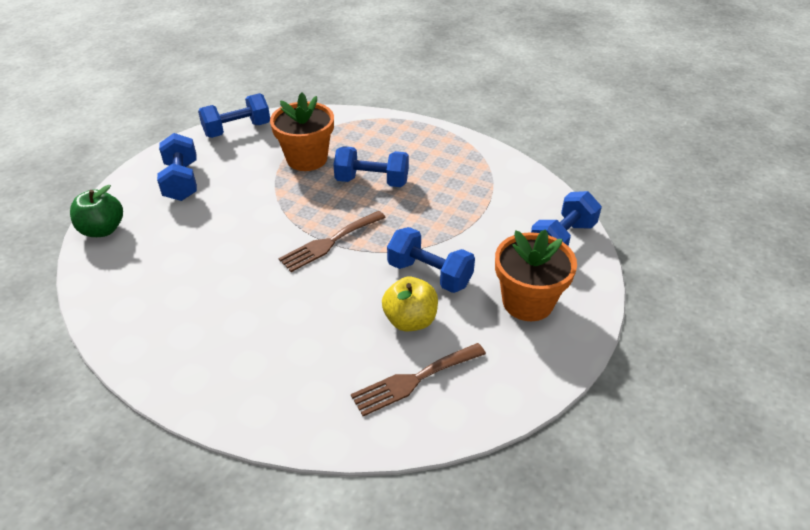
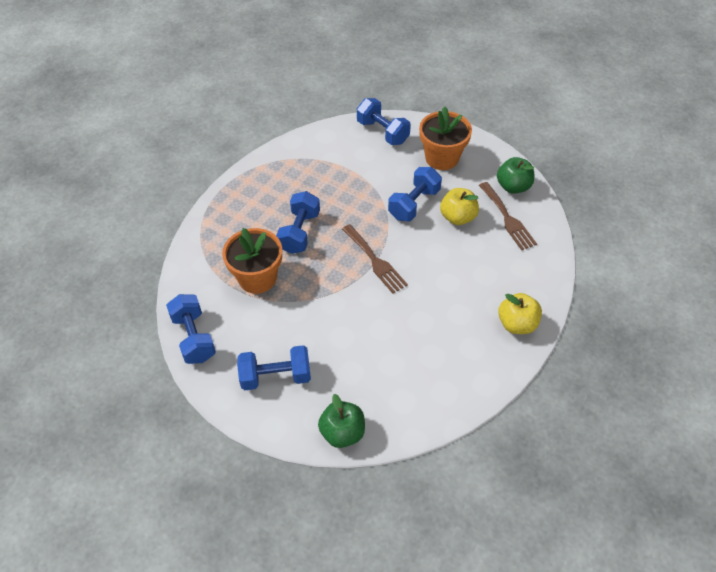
camera: 85 degrees left, 10 degrees up
none -> green apple [497,157,534,194]
none -> yellow apple [498,293,542,334]

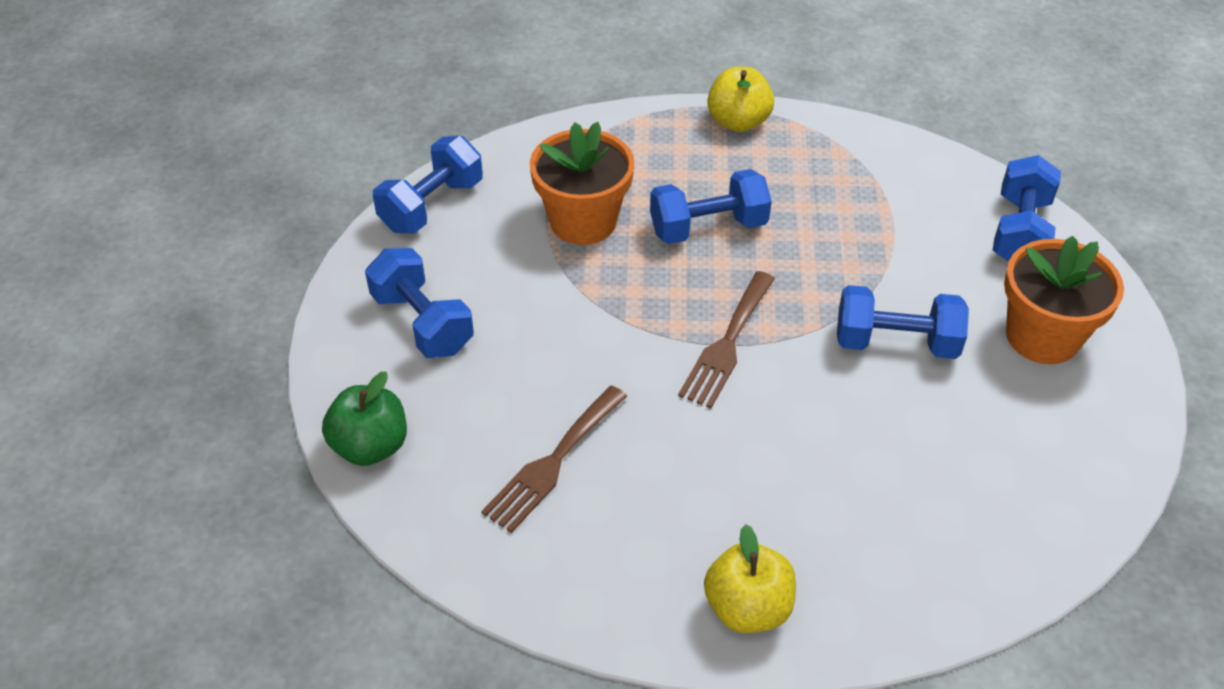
camera: 60 degrees right, 5 degrees down
yellow apple [440,188,479,225] -> yellow apple moved to [707,67,774,132]
brown fork [479,182,537,250] -> brown fork moved to [481,385,627,533]
green apple [497,157,534,194] -> none

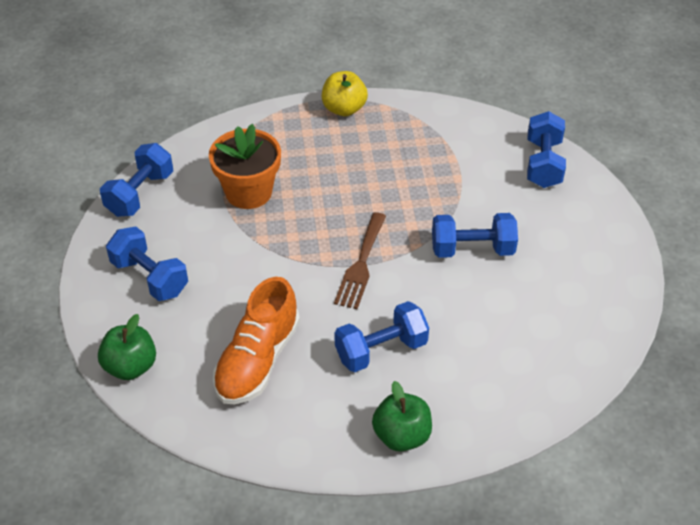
camera: 10 degrees left, 0 degrees up
brown fork [481,385,627,533] -> orange shoe [213,277,300,404]
blue dumbbell [650,169,772,244] -> blue dumbbell moved to [335,301,429,372]
yellow apple [704,524,796,633] -> green apple [372,381,432,452]
orange flower pot [1004,235,1124,364] -> none

